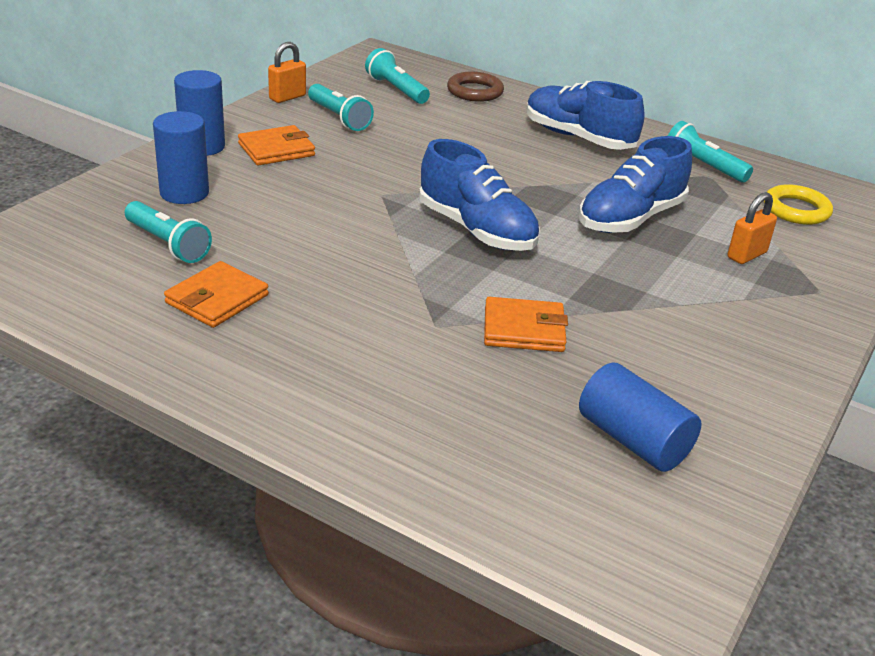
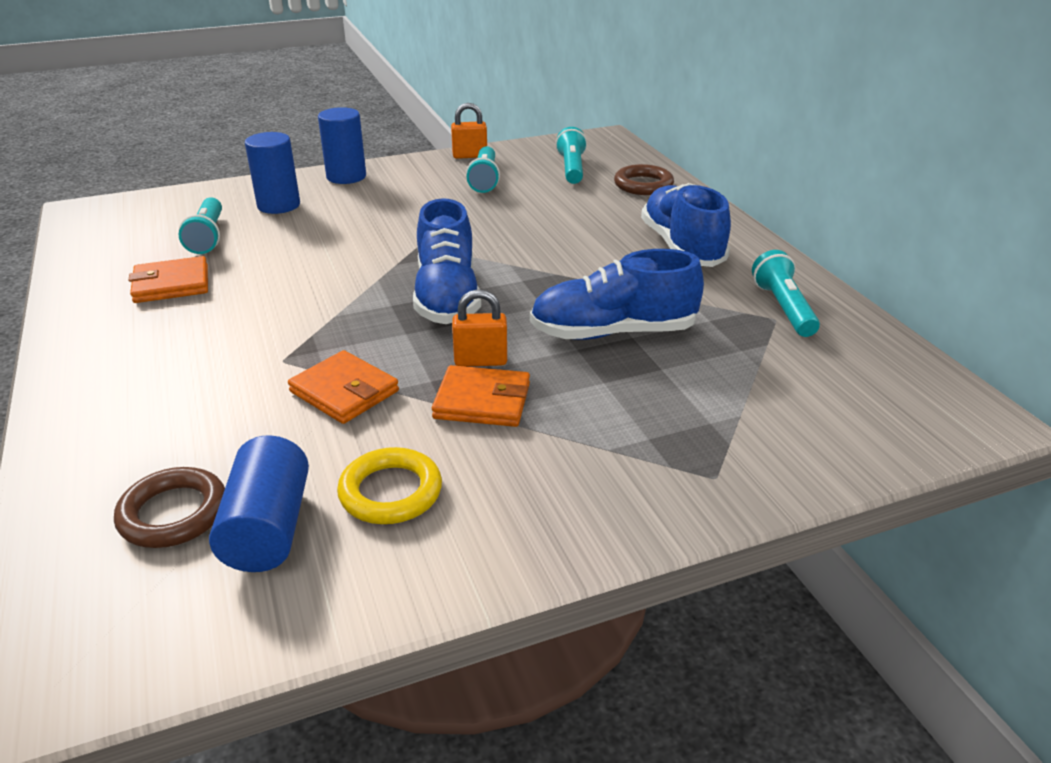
camera: 40 degrees right, 0 degrees up
orange wallet [238,125,315,166] -> orange wallet moved to [432,365,530,427]
orange padlock [727,192,777,264] -> orange padlock moved to [452,289,507,367]
yellow ring [764,184,833,225] -> yellow ring moved to [337,447,442,524]
none -> brown ring [114,467,225,548]

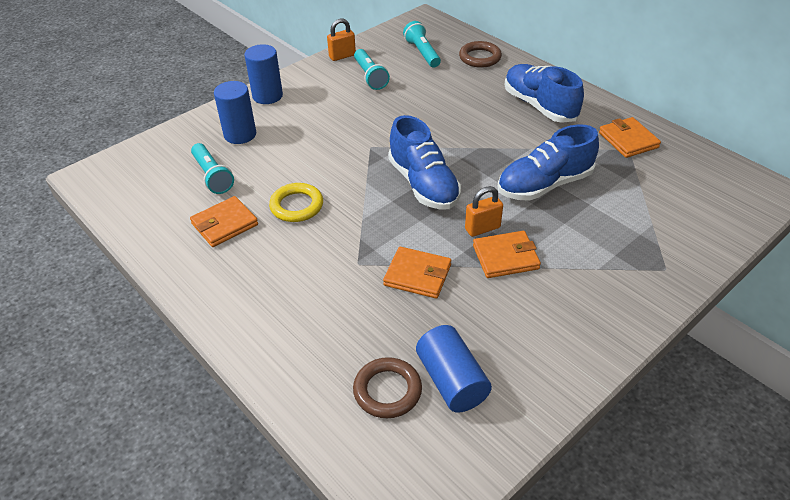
camera: 20 degrees left, 10 degrees up
yellow ring [337,447,442,524] -> yellow ring moved to [269,183,323,222]
turquoise flashlight [752,250,820,337] -> orange wallet [599,117,661,158]

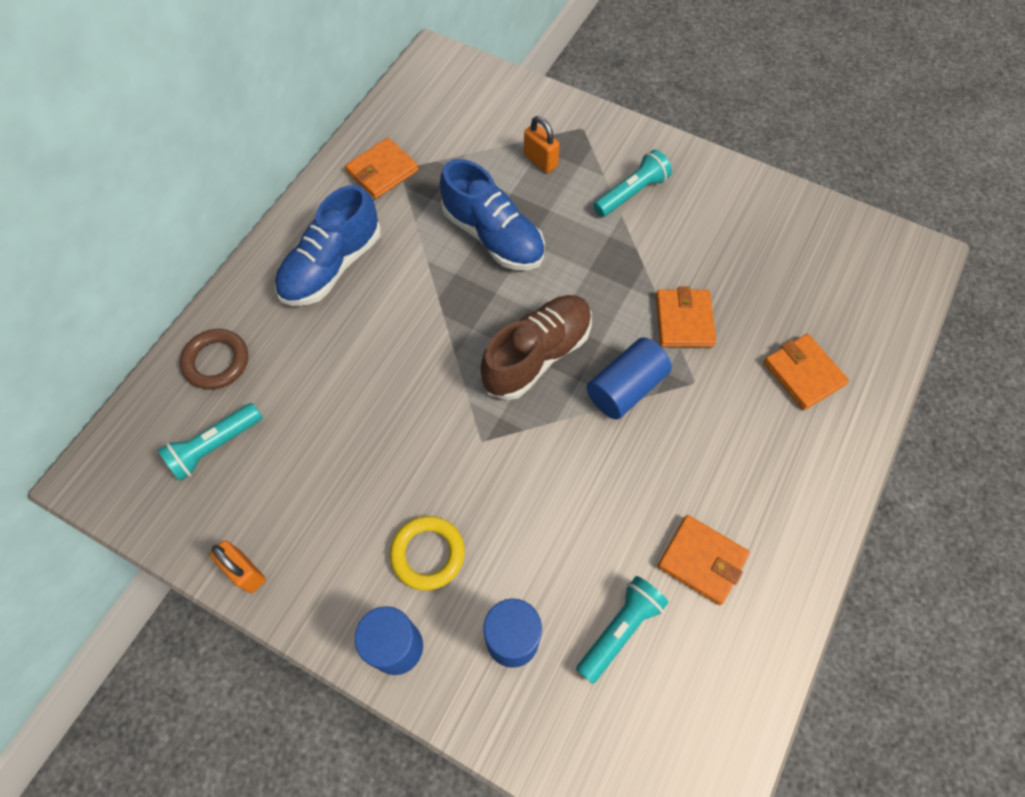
camera: 110 degrees left, 20 degrees up
yellow ring [269,183,323,222] -> yellow ring moved to [390,516,465,590]
brown ring [353,357,422,418] -> none
turquoise flashlight [354,49,390,90] -> turquoise flashlight moved to [593,150,672,217]
blue shoe [388,115,461,210] -> brown shoe [480,295,592,400]
blue cylinder [416,325,492,413] -> blue cylinder moved to [587,337,672,420]
orange padlock [465,186,503,237] -> orange padlock moved to [524,116,560,173]
orange wallet [473,231,541,278] -> orange wallet moved to [763,334,849,410]

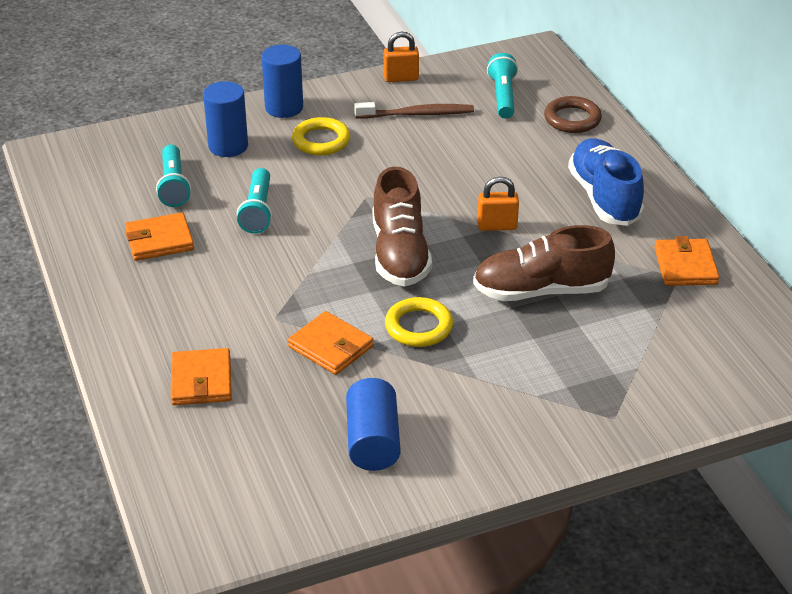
camera: 130 degrees right, 25 degrees down
blue shoe [440,159,545,270] -> brown shoe [473,225,615,301]
orange padlock [524,116,560,173] -> orange padlock moved to [477,177,519,231]
blue cylinder [587,337,672,420] -> blue cylinder moved to [346,378,400,471]
turquoise flashlight [593,150,672,217] -> turquoise flashlight moved to [237,168,272,234]
orange wallet [763,334,849,410] -> orange wallet turned 75 degrees clockwise [171,348,232,405]
none -> brown toothbrush [354,102,474,119]
none -> yellow ring [385,297,453,347]

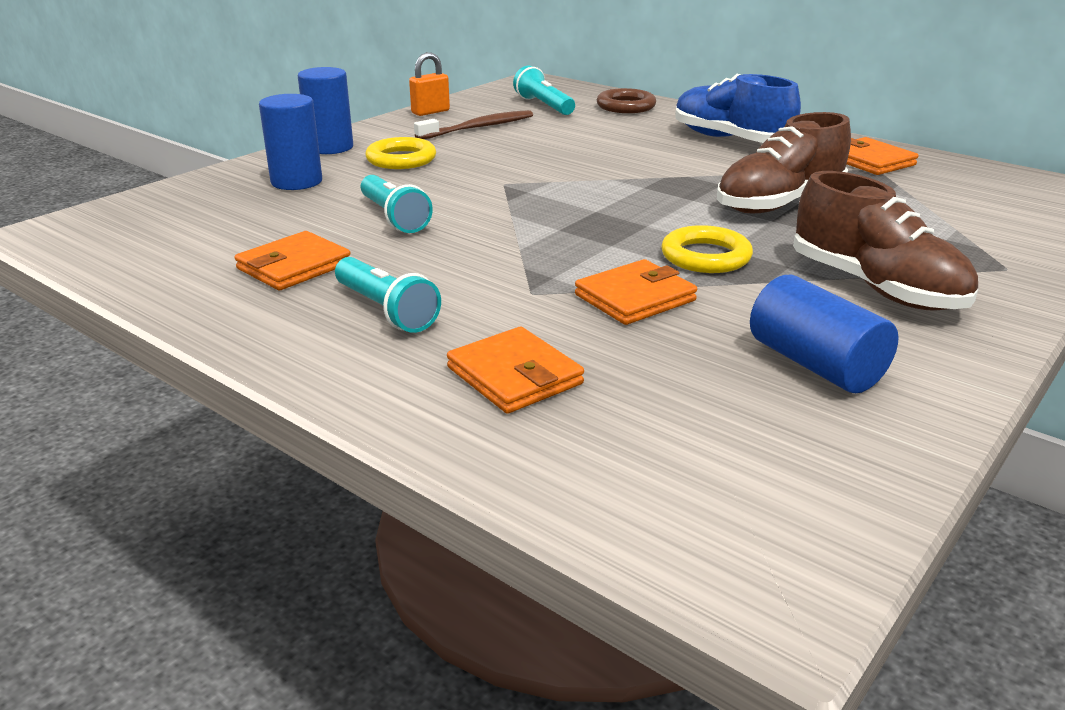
camera: 30 degrees left, 10 degrees down
turquoise flashlight [156,145,191,207] -> turquoise flashlight moved to [335,257,441,333]
orange wallet [288,311,374,375] -> orange wallet turned 45 degrees counterclockwise [575,259,697,325]
brown shoe [373,167,432,287] -> brown shoe moved to [793,171,978,311]
orange padlock [477,177,519,231] -> none

